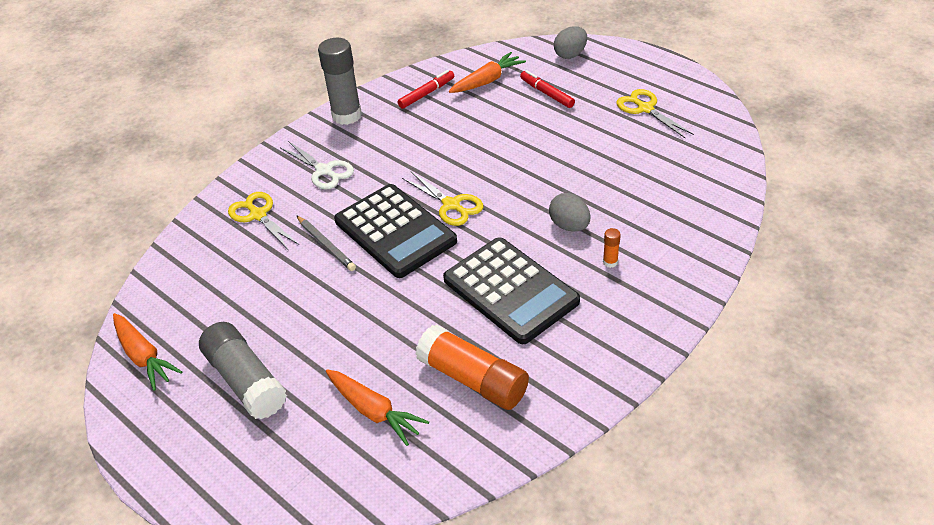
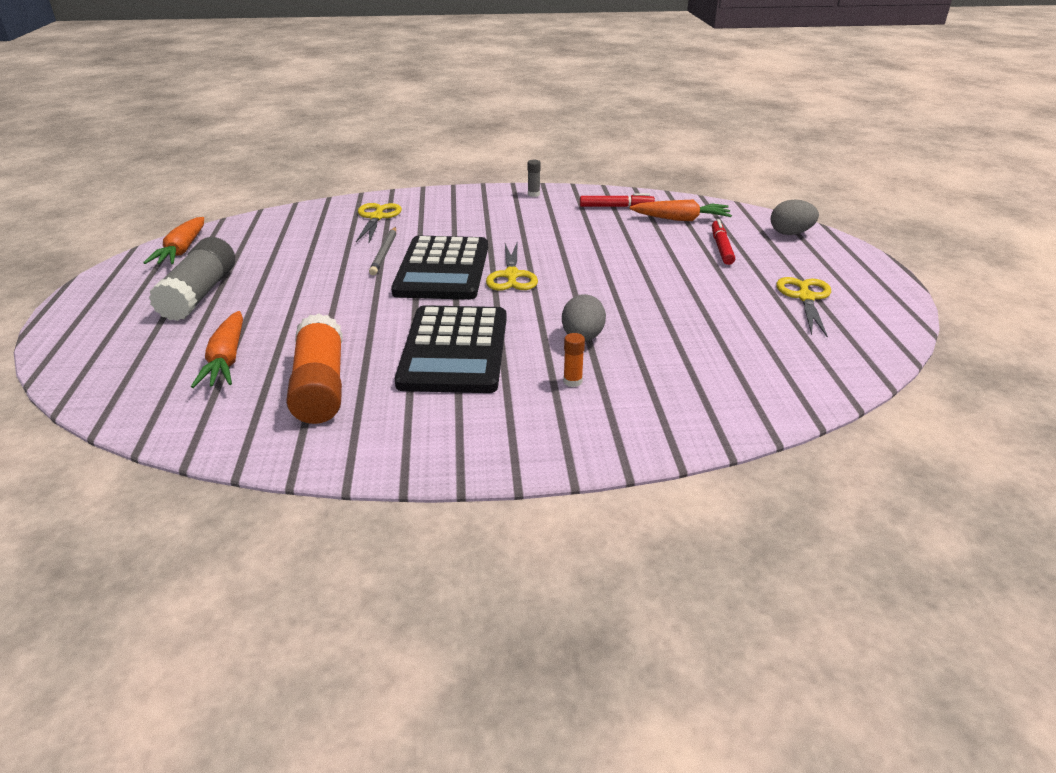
camera: 40 degrees right, 10 degrees down
white scissors [280,141,354,190] -> none
grey glue stick [318,38,362,125] -> grey glue stick [528,160,541,197], size x0.41

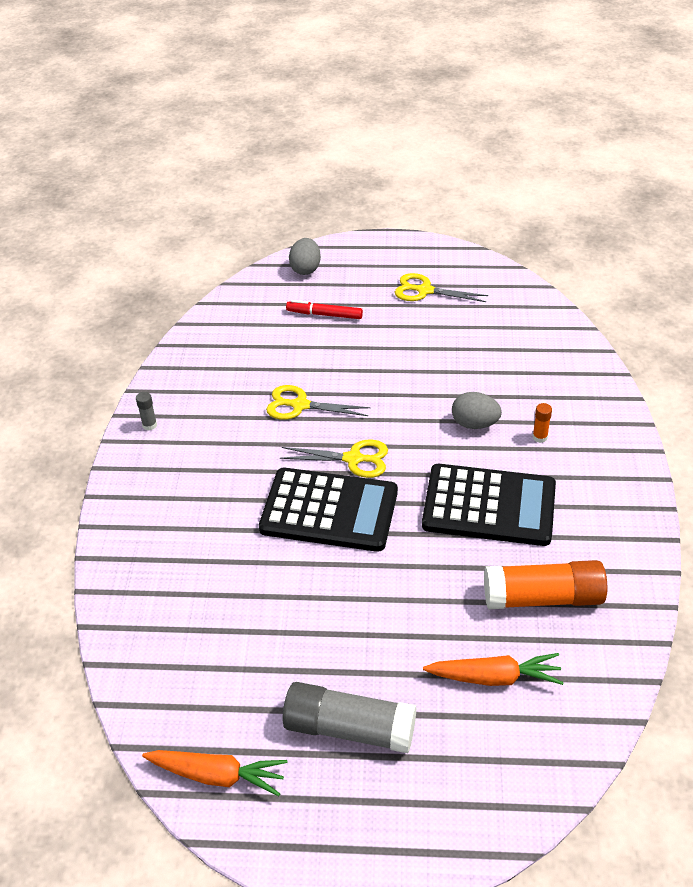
camera: 80 degrees left, 10 degrees up
yellow scissors [356,203,402,242] -> yellow scissors moved to [266,385,371,420]
grey pencil [369,227,396,275] -> none
red marker [580,193,655,207] -> none
orange carrot [629,200,732,221] -> none

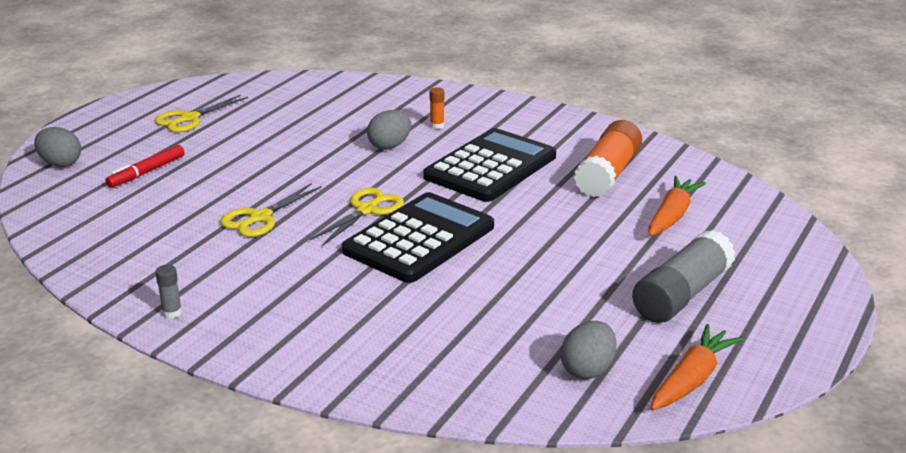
camera: 65 degrees left, 15 degrees down
none -> grey egg [561,321,616,379]

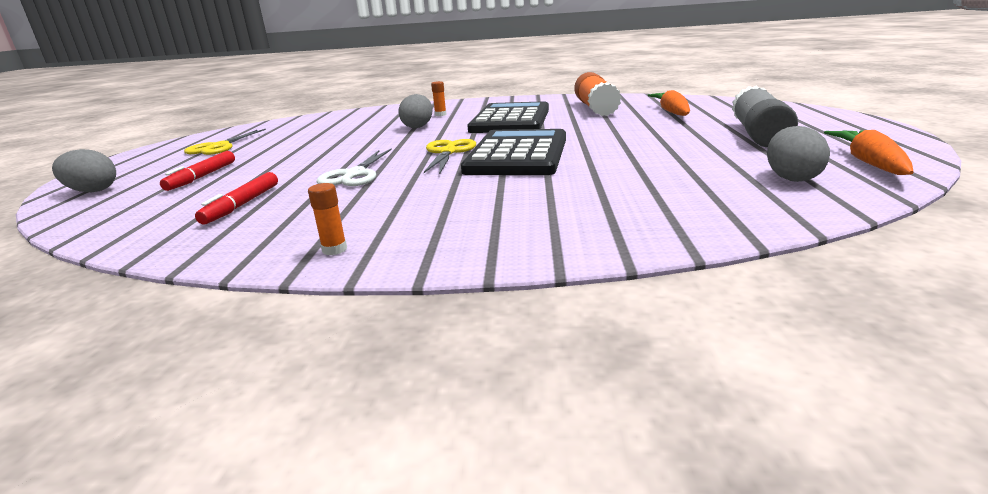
camera: 25 degrees left, 5 degrees down
grey glue stick [155,265,182,319] -> orange glue stick [308,183,347,255]
yellow scissors [220,183,322,237] -> white scissors [317,148,392,186]
none -> red marker [195,172,278,225]

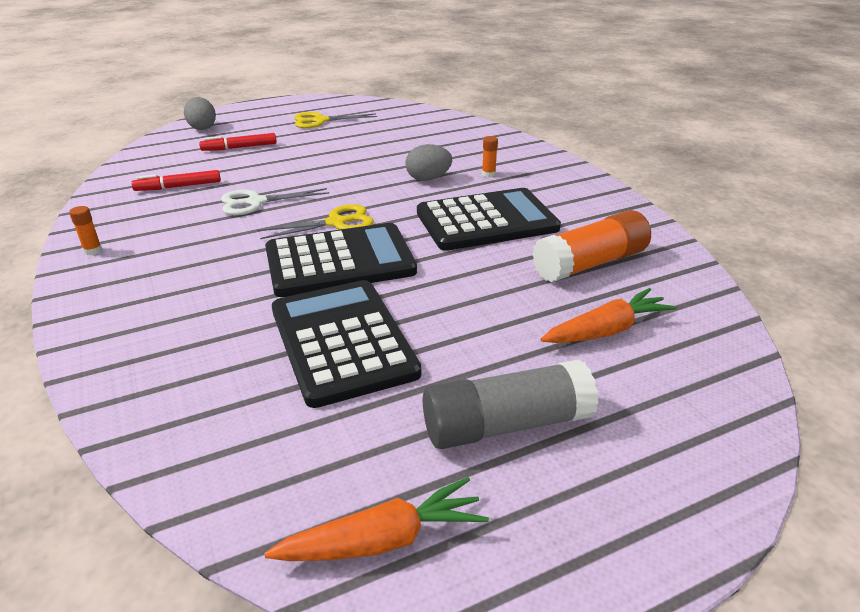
camera: 60 degrees right, 10 degrees up
grey egg [767,126,830,182] -> none
none -> black calculator [272,280,421,408]

